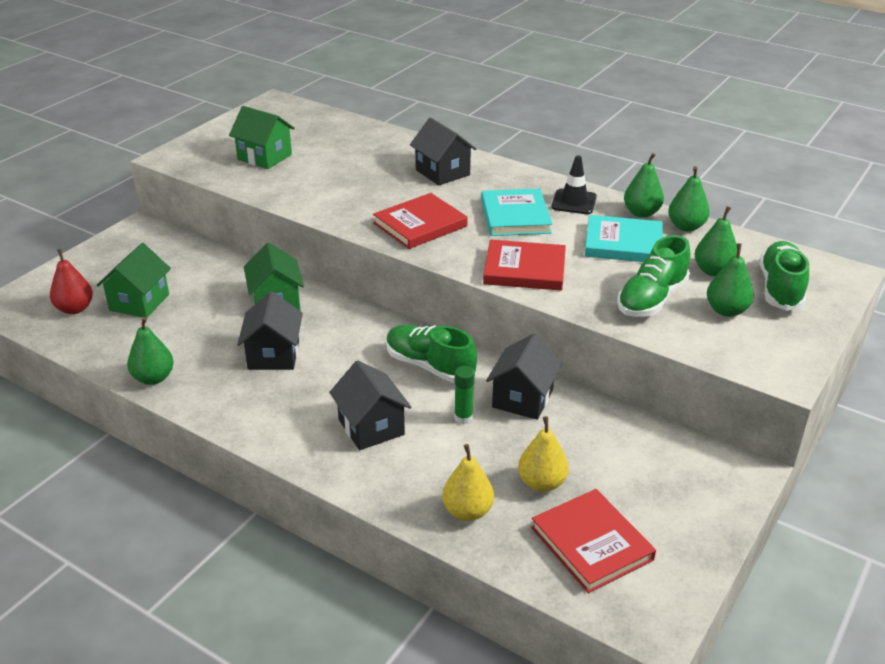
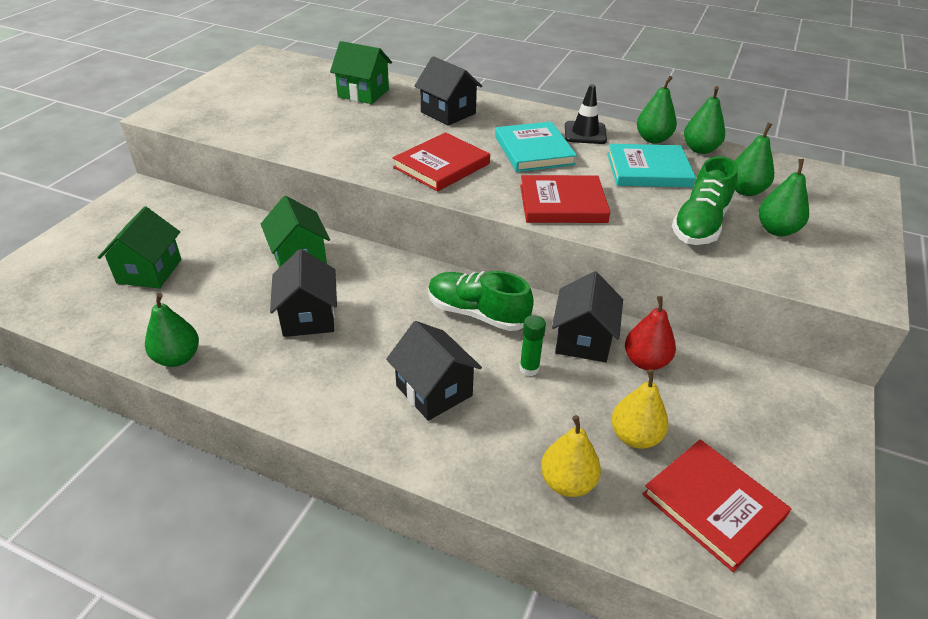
camera: 10 degrees left, 5 degrees up
red pear [50,249,93,314] -> red pear moved to [625,296,676,370]
green house [229,106,295,169] -> green house moved to [330,41,392,104]
green shoe [760,241,809,311] -> none

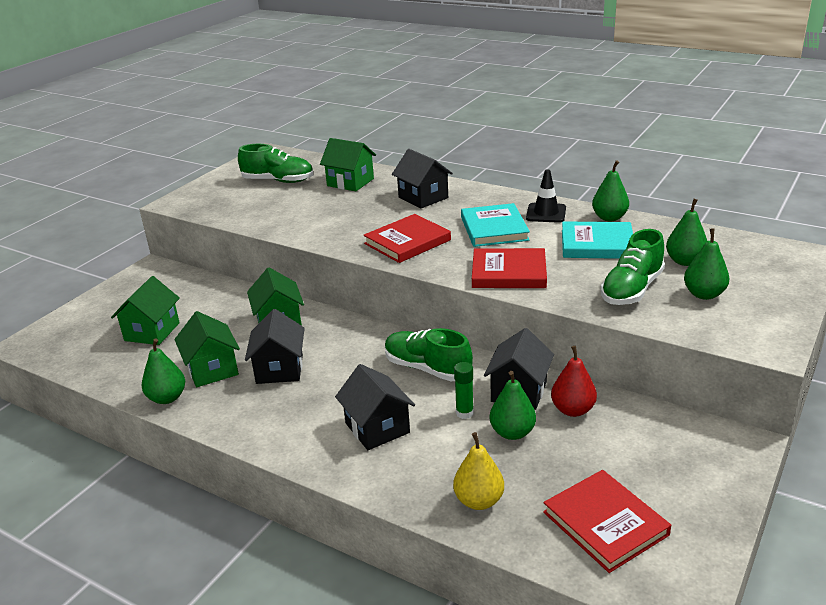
camera: 10 degrees right, 10 degrees down
yellow pear [611,369,669,449] -> none
green pear [684,86,725,154] -> green pear moved to [489,371,536,440]
none -> green house [174,311,240,387]
none -> green shoe [238,144,314,183]

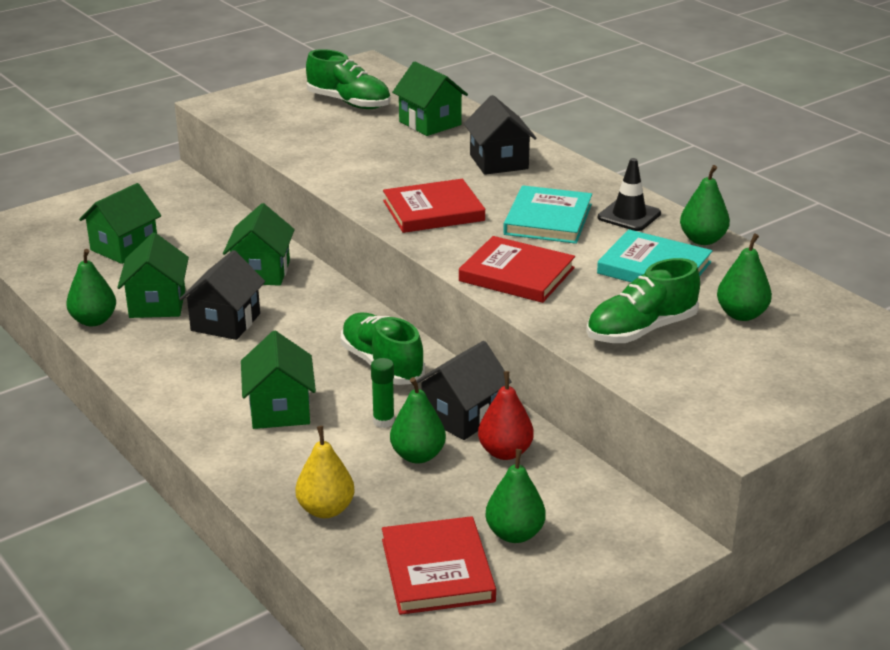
camera: 20 degrees right, 0 degrees up
black house [335,364,415,450] -> green house [241,331,316,429]
green pear [684,228,729,300] -> green pear moved to [485,449,546,543]

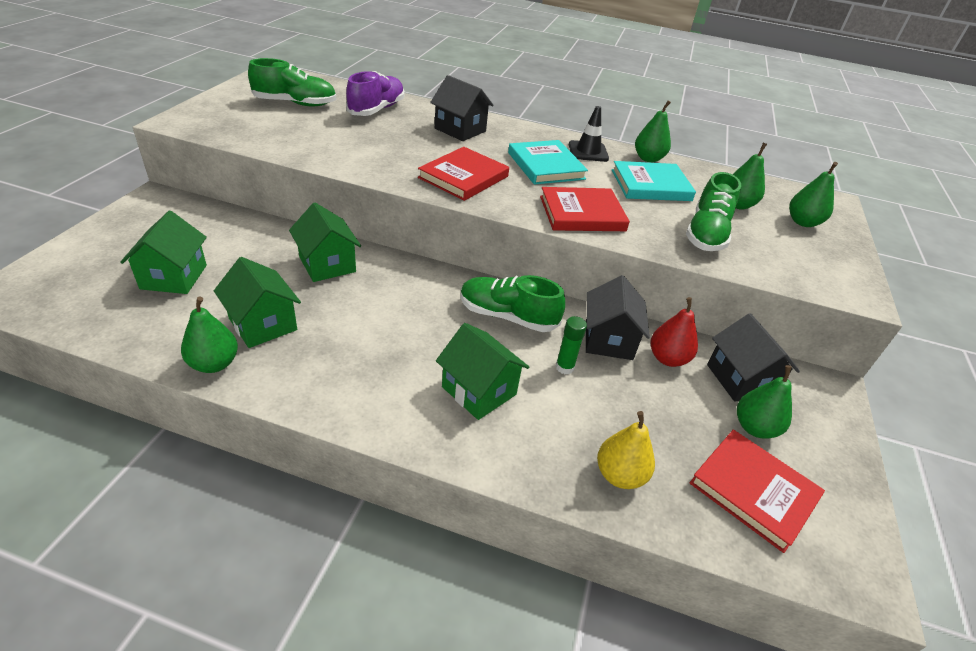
camera: 40 degrees left, 10 degrees up
black house [179,250,265,340] -> black house moved to [707,313,800,402]
green pear [390,377,446,464] -> green pear moved to [789,162,838,227]
green house [392,61,468,136] -> purple shoe [346,71,405,116]

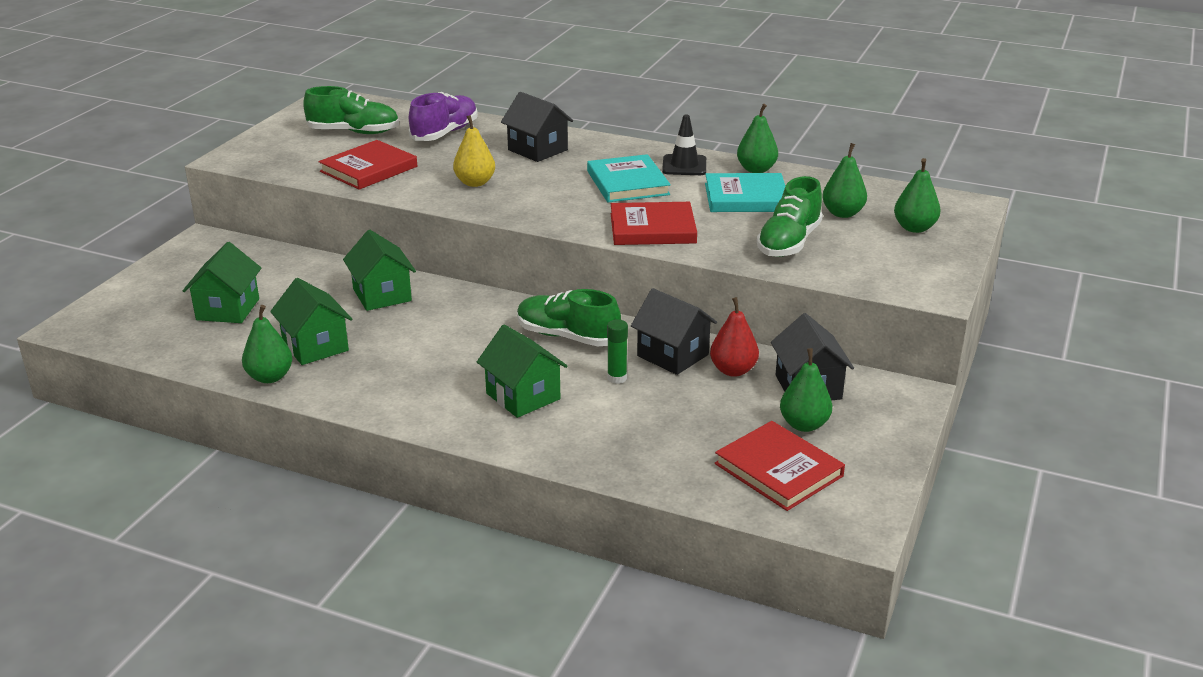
camera: 10 degrees right, 10 degrees down
red book [418,147,509,201] -> red book moved to [319,140,417,190]
black house [586,275,650,360] -> black house turned 60 degrees counterclockwise [631,288,717,375]
yellow pear [597,411,655,489] -> yellow pear moved to [453,115,495,187]

